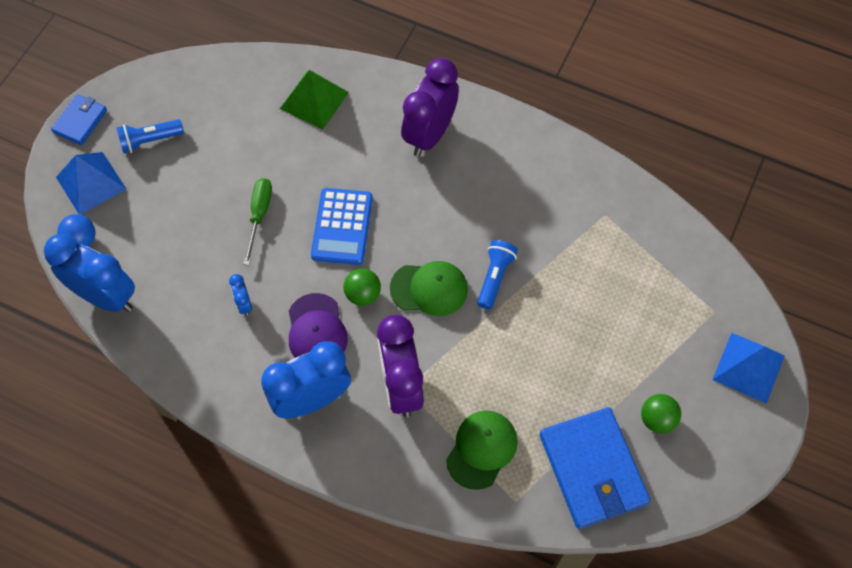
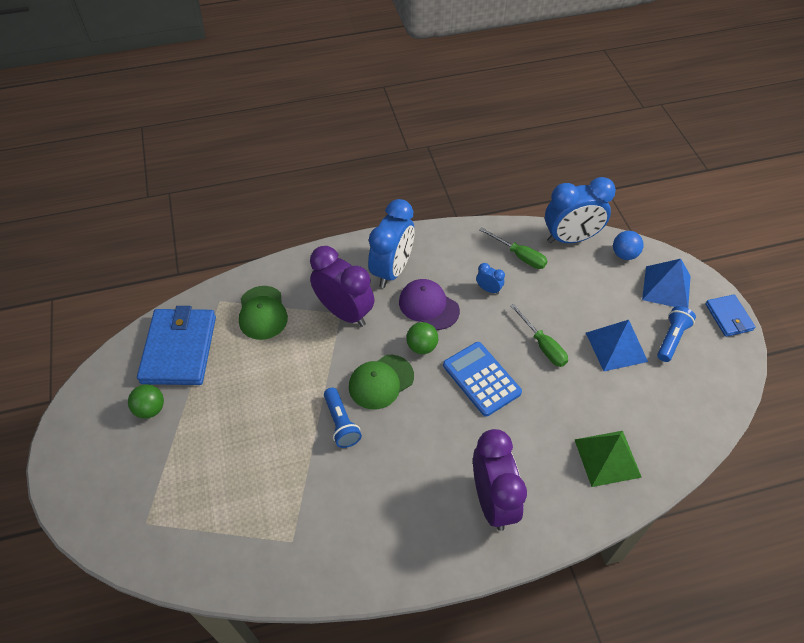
camera: 140 degrees right, 10 degrees down
blue wallet [539,407,650,529] -> blue wallet turned 60 degrees clockwise [137,306,216,385]
blue pyramid [712,333,785,404] -> blue pyramid moved to [586,320,648,371]
none -> green screwdriver [479,227,547,269]

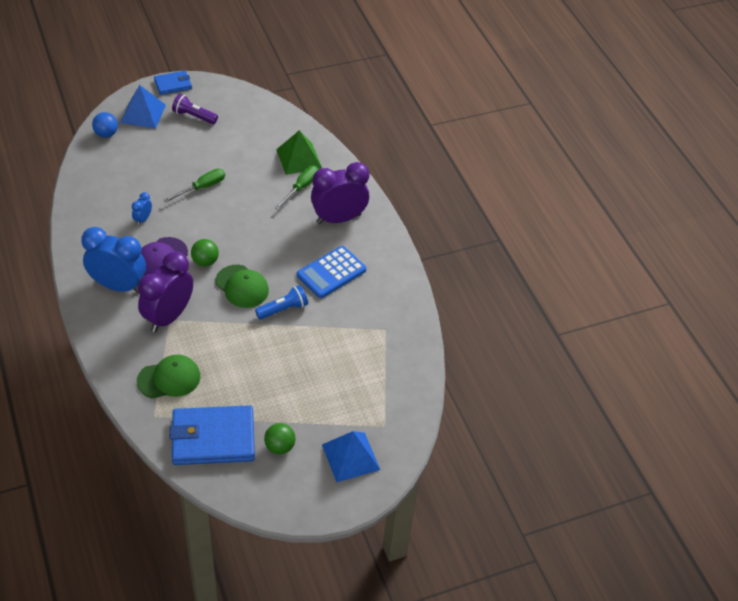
camera: 100 degrees left, 5 degrees down
blue calculator [443,342,522,416] -> blue calculator moved to [297,246,366,298]
green screwdriver [479,227,547,269] -> green screwdriver moved to [275,166,318,210]
blue clock [545,177,616,243] -> none
blue pyramid [586,320,648,371] -> blue pyramid moved to [322,431,380,482]
blue flashlight [657,306,696,362] -> purple flashlight [172,94,218,124]

